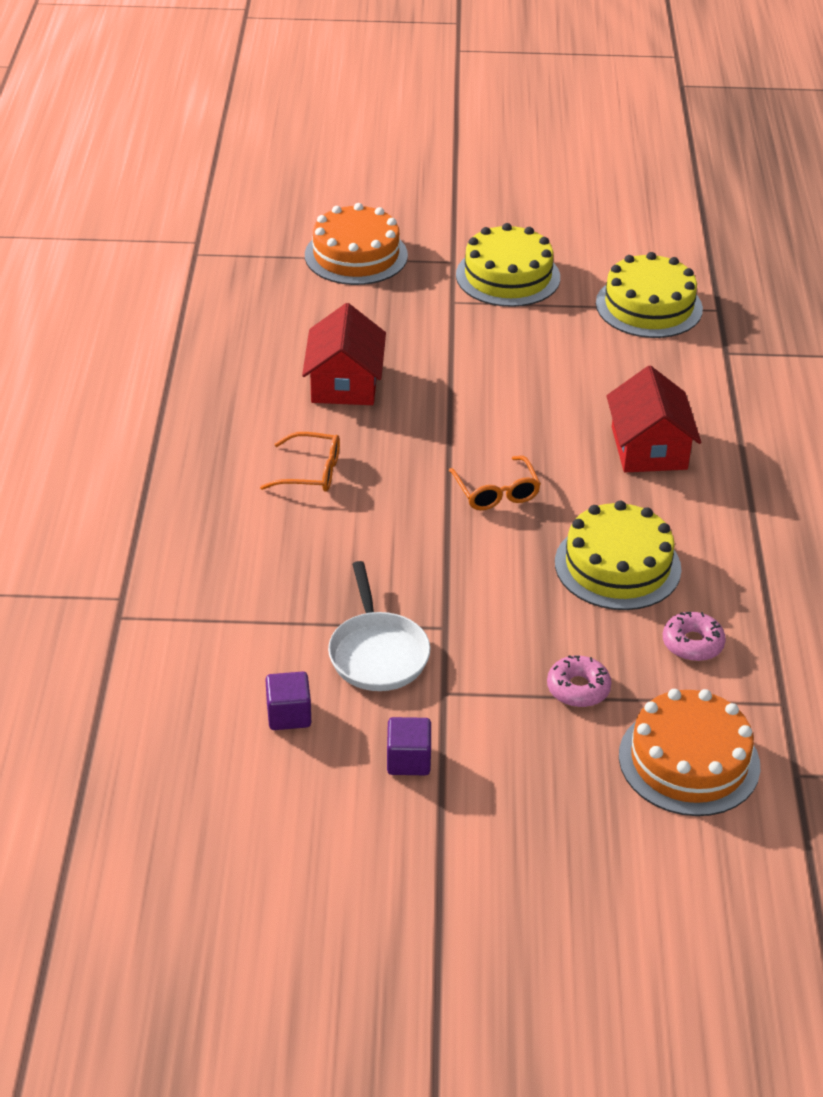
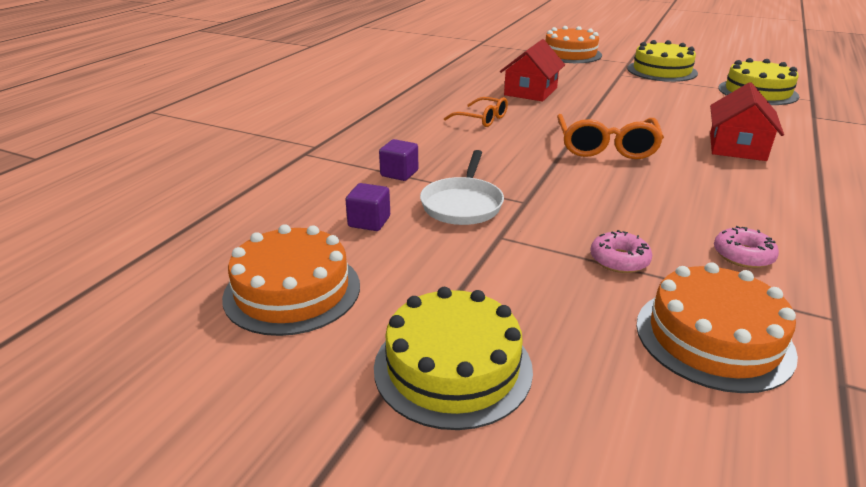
camera: 25 degrees right, 10 degrees down
purple cube [387,717,431,775] -> purple cube moved to [379,139,418,181]
orange glasses [449,456,541,510] -> orange glasses [557,114,664,159], size x1.63
yellow cake [555,500,681,610] -> yellow cake moved to [374,287,533,430]
none -> orange cake [222,224,360,336]

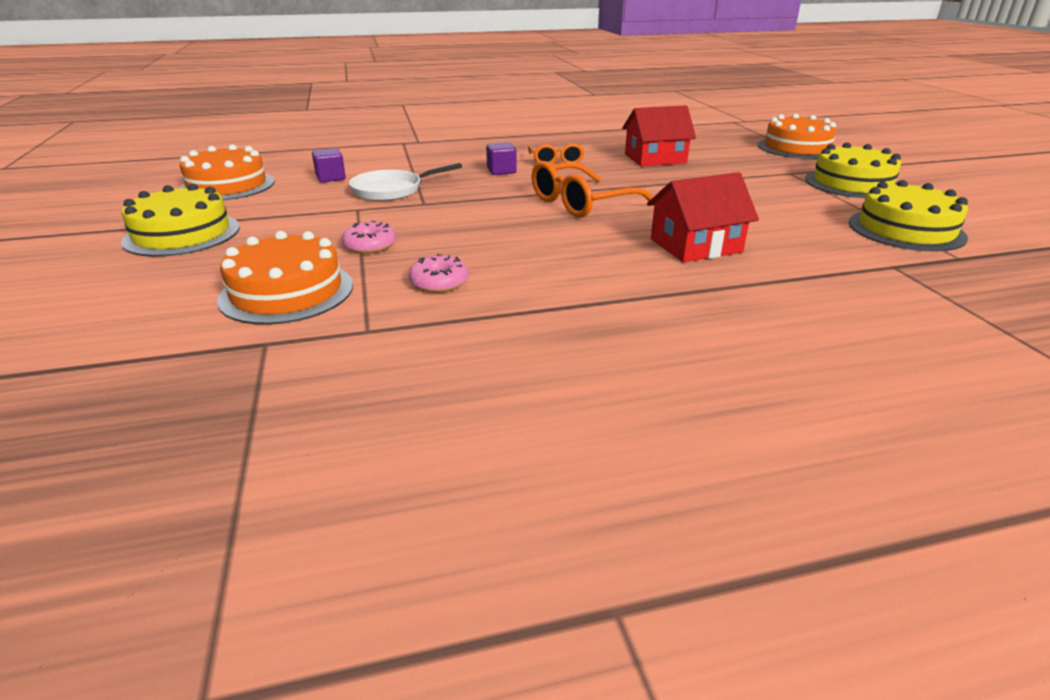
camera: 50 degrees right, 0 degrees up
purple cube [379,139,418,181] -> purple cube moved to [486,142,517,175]

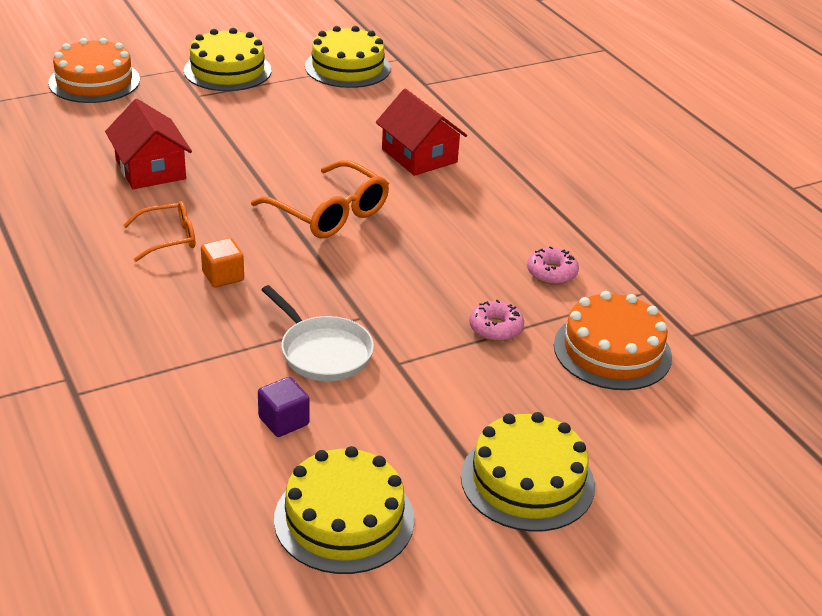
camera: 105 degrees left, 5 degrees up
orange cake [179,144,275,200] -> yellow cake [274,446,415,574]
purple cube [486,142,517,175] -> orange cube [201,238,244,288]

